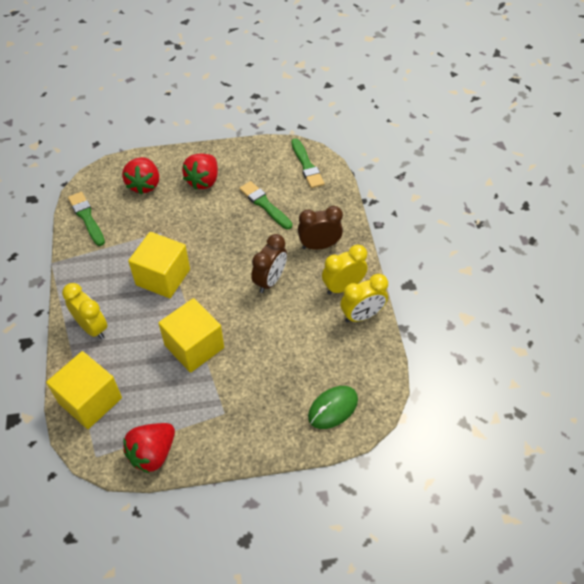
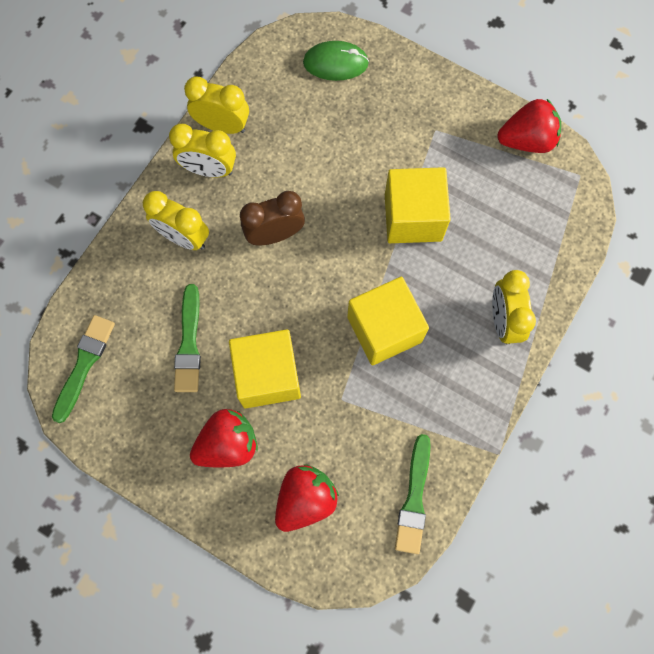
camera: 140 degrees left, 20 degrees up
yellow cube [46,351,122,429] -> yellow cube moved to [229,329,301,408]
brown clock [298,206,343,250] -> yellow clock [143,191,209,250]

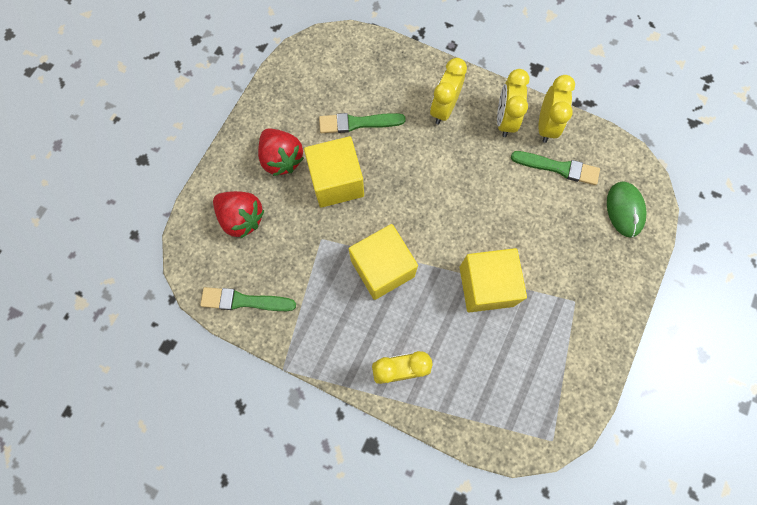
camera: 85 degrees right, 0 degrees up
green brush [52,315,115,423] -> green brush moved to [511,151,600,185]
brown clock [240,191,305,246] -> none
red strawberry [498,99,561,153] -> none

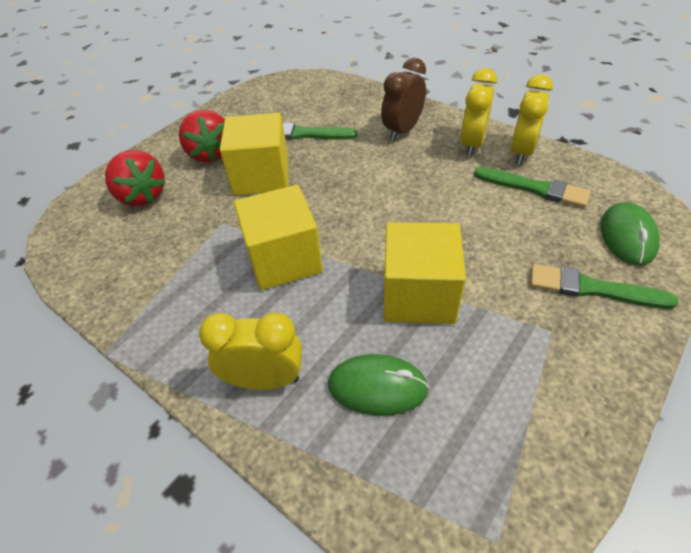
camera: 15 degrees right, 25 degrees down
green brush [200,287,296,311] -> green brush moved to [530,264,679,309]
yellow clock [430,58,467,124] -> brown clock [381,58,426,141]
none -> green mouse [328,354,429,416]

